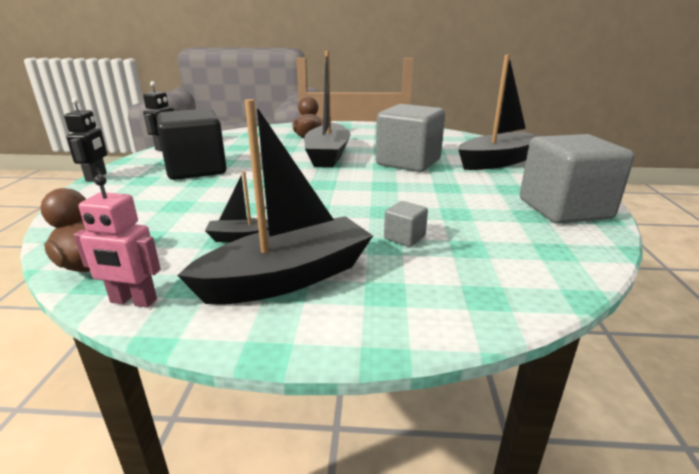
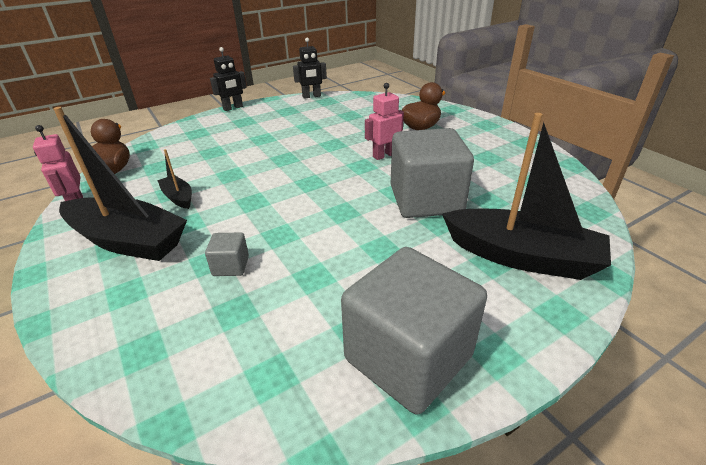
camera: 55 degrees right, 10 degrees up
black cube [157,109,227,180] -> none
black boat [304,51,351,168] -> pink robot [365,83,404,160]

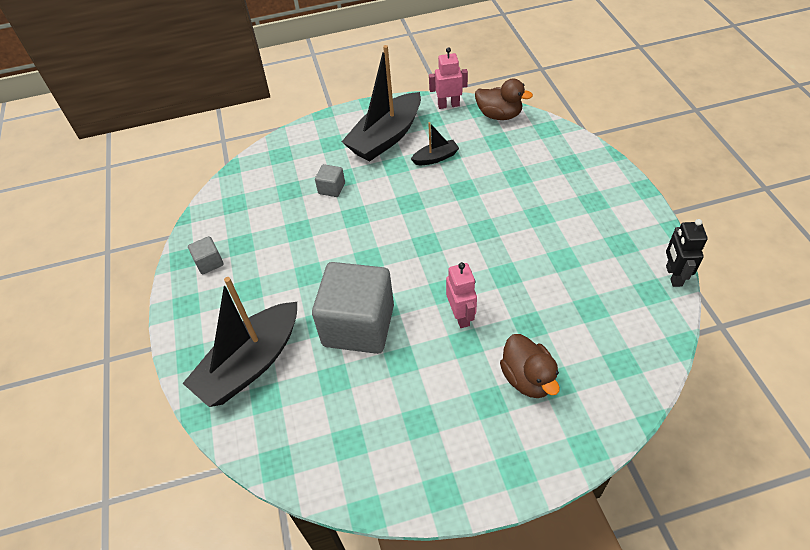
camera: 110 degrees right, 15 degrees up
black robot [210,47,247,111] -> none
grey cube [341,247,487,414] -> grey cube [188,236,224,274], size x0.42

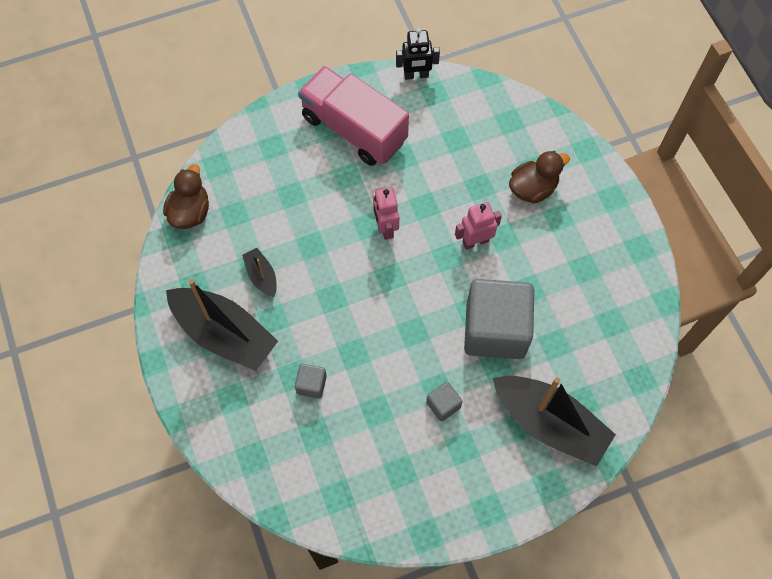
camera: 100 degrees left, 15 degrees up
grey cube [188,236,224,274] -> grey cube moved to [426,382,463,421]
pink robot [429,47,468,109] -> pink robot moved to [373,187,399,240]
none -> pink truck [298,66,409,166]

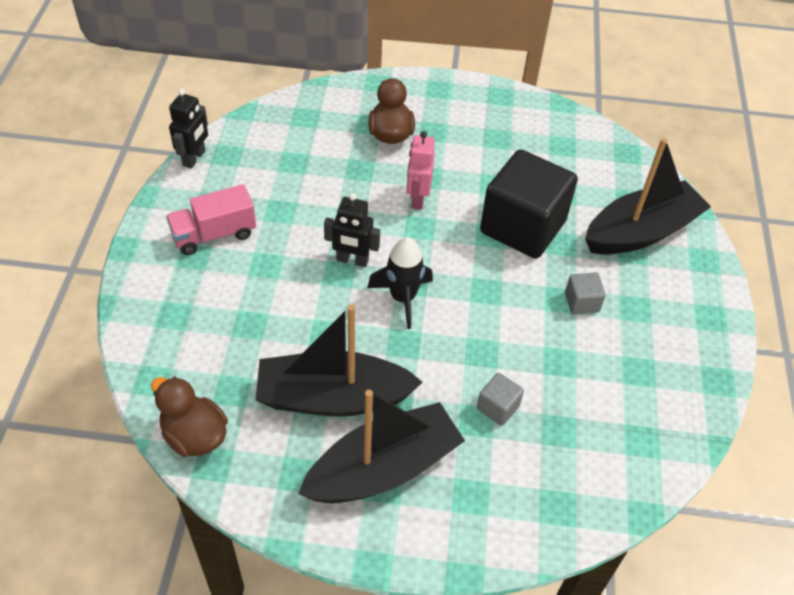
camera: 65 degrees left, 15 degrees down
black boat [242,248,277,297] -> black boat [255,304,423,417], size x2.15
pink truck [298,66,409,166] -> pink truck [166,184,256,255], size x0.61
pink robot [373,187,399,240] -> black robot [324,193,380,267]
grey cube [464,279,534,359] -> black cube [480,149,578,259]
none -> black rocket [367,237,433,329]

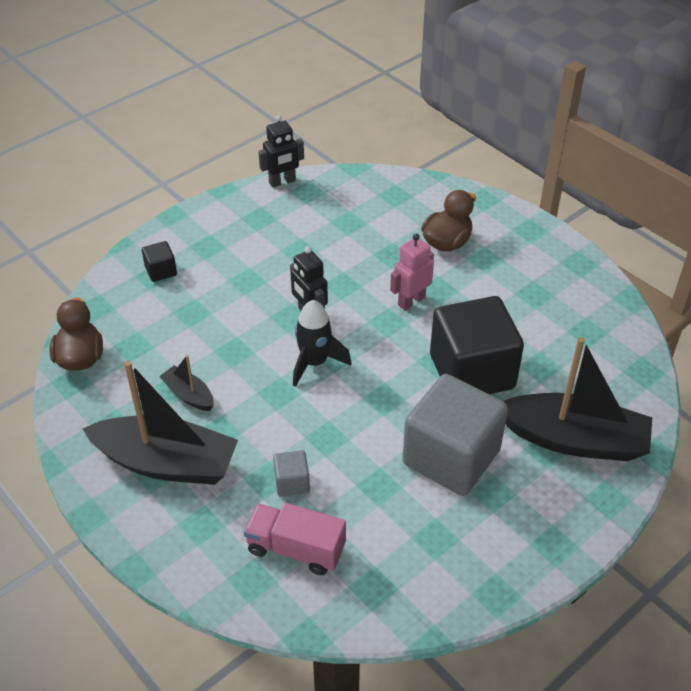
camera: 45 degrees right, 5 degrees down
pink truck [166,184,256,255] -> pink truck moved to [244,503,346,575]
black boat [255,304,423,417] -> black boat [159,355,213,411], size x0.47
grey cube [565,273,606,315] -> grey cube [402,374,508,496], size x2.39
none -> black cube [142,241,177,282]

